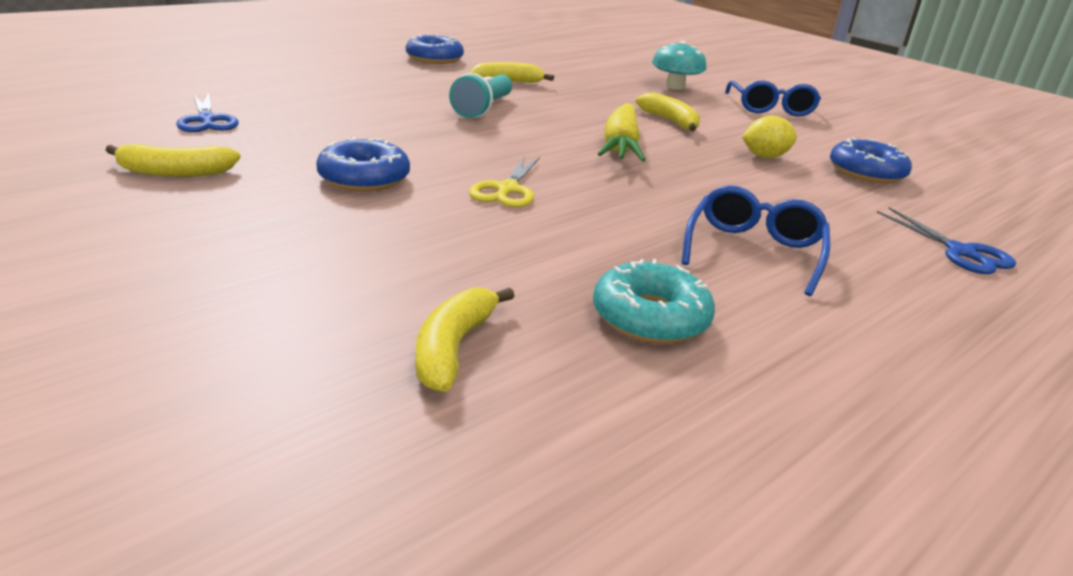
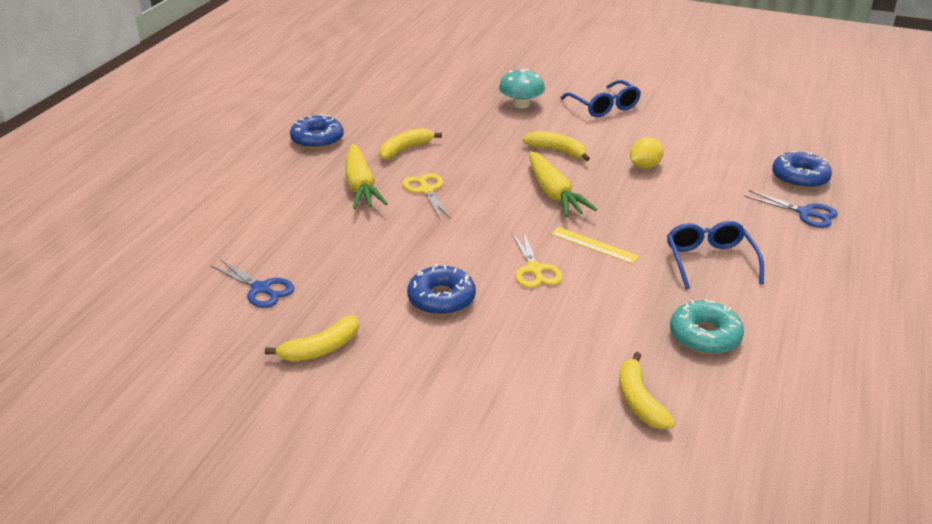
camera: 25 degrees left, 5 degrees up
turquoise flashlight [449,73,512,118] -> yellow scissors [402,173,452,220]
blue donut [830,137,912,184] -> blue donut moved to [772,151,832,189]
none -> yellow carrot [345,144,388,209]
none -> yellow ruler [551,227,640,264]

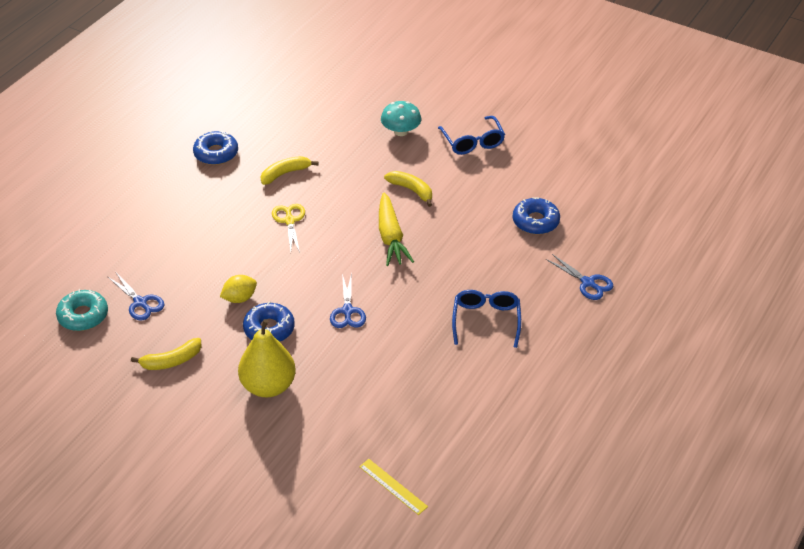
camera: 10 degrees right, 10 degrees up
yellow carrot [345,144,388,209] -> none
yellow scissors [512,231,563,288] -> blue scissors [330,273,366,328]
yellow ruler [551,227,640,264] -> yellow ruler moved to [359,459,428,515]
yellow banana [619,352,675,429] -> none
yellow lemon [630,137,664,169] -> yellow lemon moved to [220,275,257,303]
turquoise donut [670,299,744,354] -> turquoise donut moved to [56,289,108,331]
blue donut [772,151,832,189] -> blue donut moved to [513,197,560,235]
none -> yellow pear [238,319,296,397]

